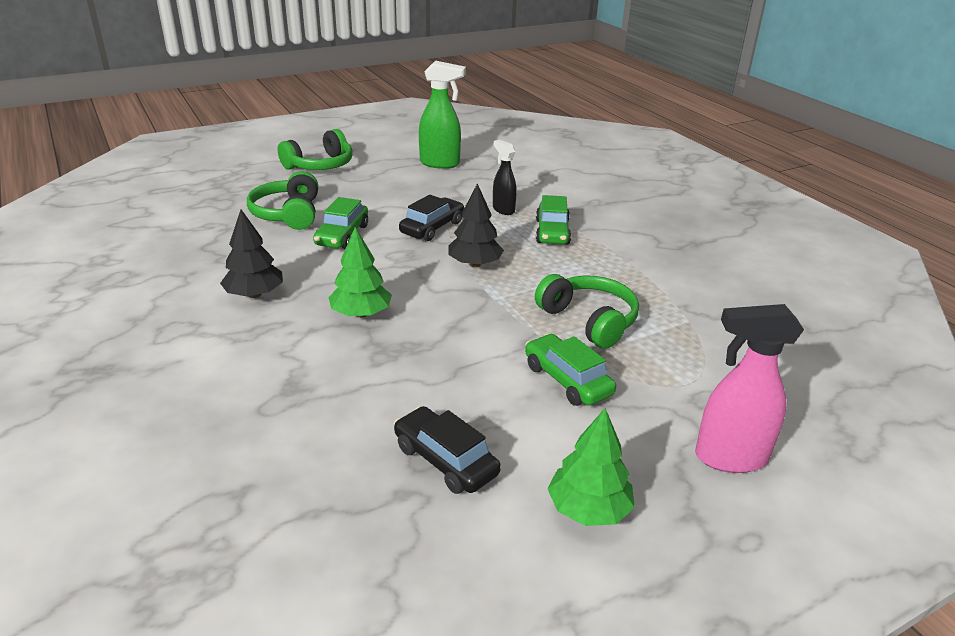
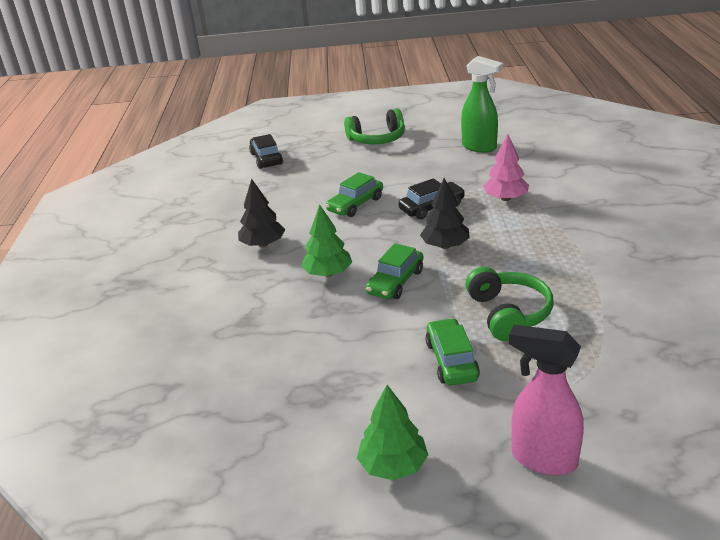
camera: 30 degrees right, 0 degrees up
green headphones [247,171,318,230] -> none
black car [394,406,501,494] -> black car moved to [249,134,283,169]
black spray bottle [493,140,517,215] -> pink tree [483,134,529,201]
green car [536,195,571,245] -> green car moved to [366,243,423,299]

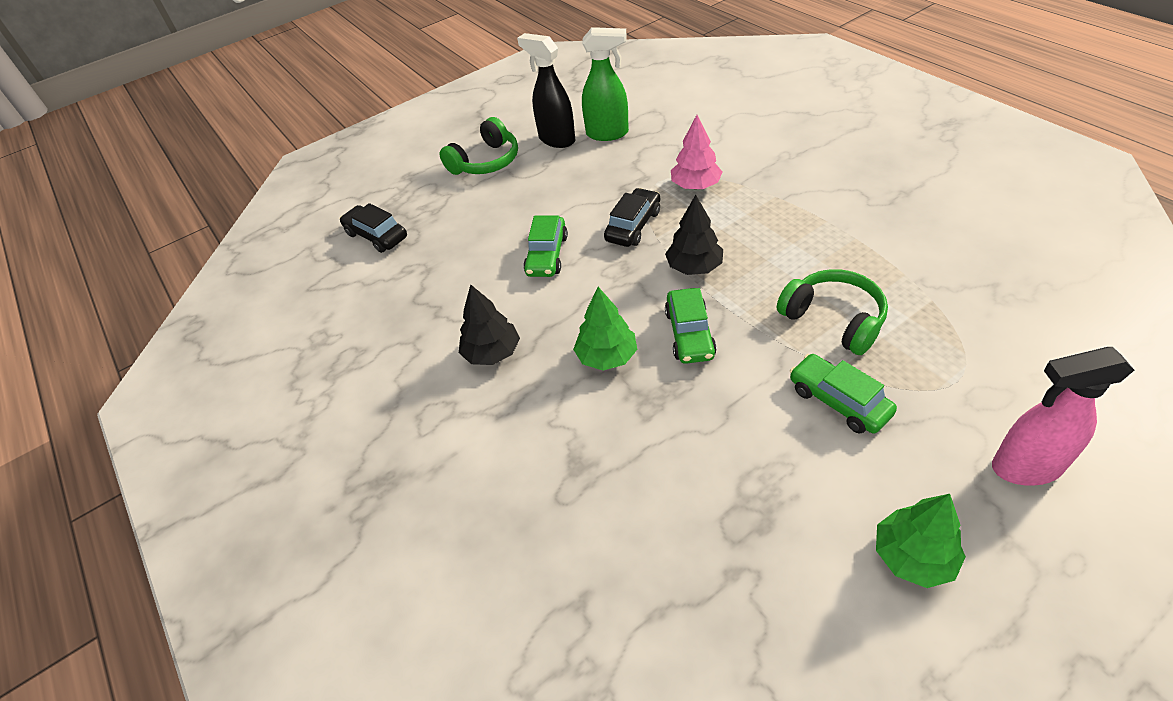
camera: 30 degrees left, 15 degrees up
none -> black spray bottle [517,33,575,148]

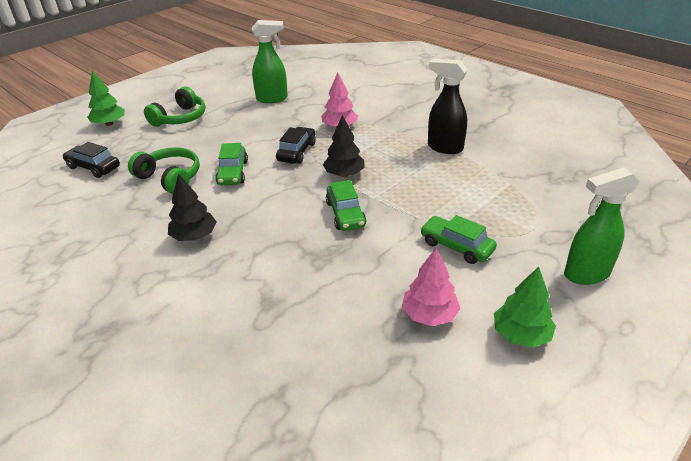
camera: 15 degrees left, 10 degrees down
black spray bottle [517,33,575,148] -> black spray bottle moved to [428,59,468,154]
green tree [573,287,637,371] -> green tree moved to [87,71,125,126]
green headphones [777,269,888,355] -> green headphones moved to [128,147,200,194]
pink spray bottle [992,347,1134,486] -> green spray bottle [564,167,639,285]
none -> pink tree [402,248,461,326]

